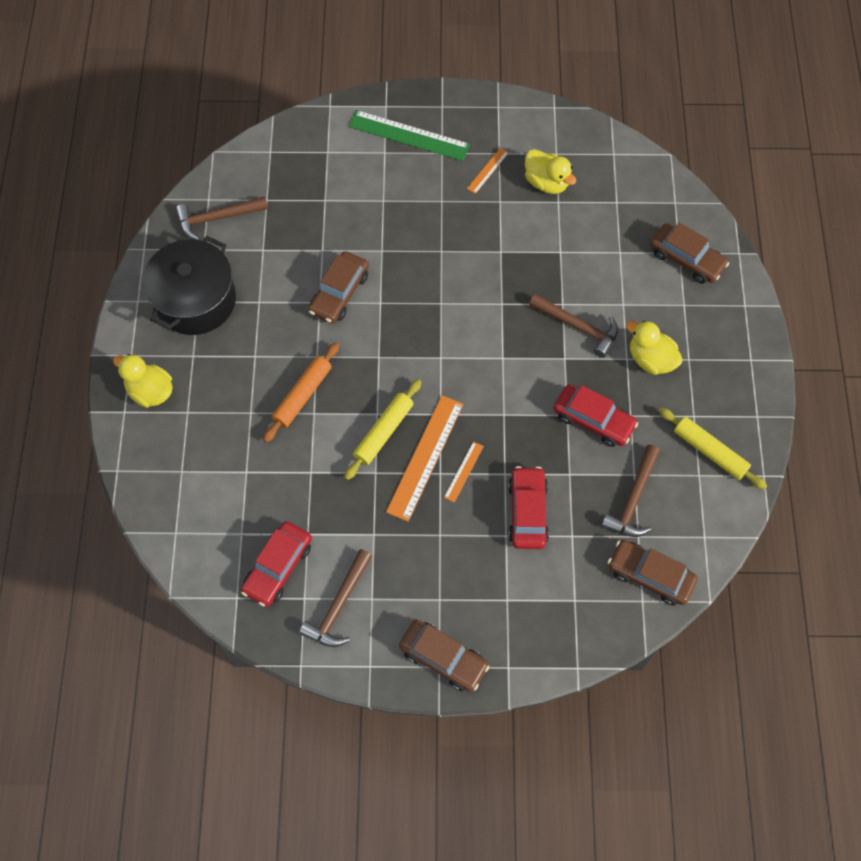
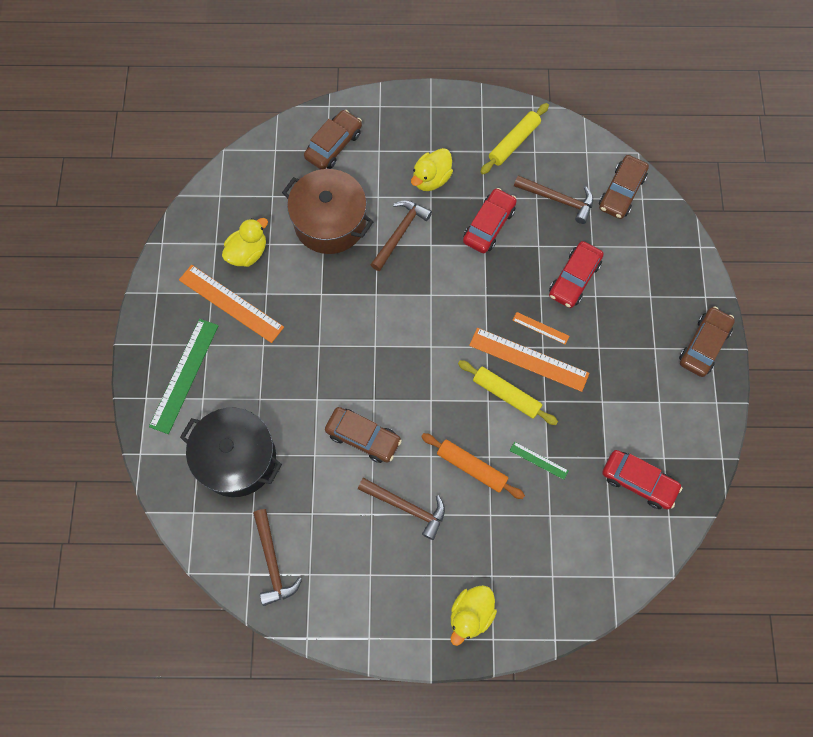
camera: 90 degrees left, 5 degrees up
black pot [143,236,236,335] -> black pot moved to [180,408,282,497]
brown hammer [299,549,372,647] -> brown hammer moved to [358,478,445,540]
orange ruler [467,148,509,194] -> orange ruler [179,265,284,343], size x2.06
red car [508,466,549,549] -> red car turned 60 degrees counterclockwise [549,241,604,308]
none -> brown pot [282,169,374,254]
none -> green ruler [510,442,569,480]

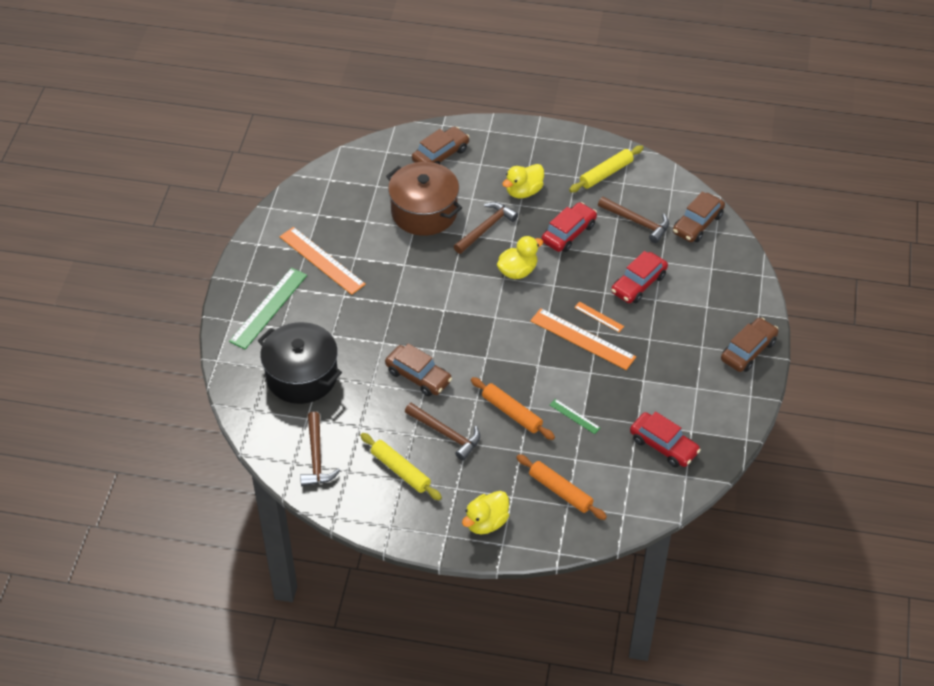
camera: 10 degrees right, 20 degrees down
yellow duck [222,218,268,267] -> yellow duck moved to [497,236,543,279]
yellow rolling pin [458,360,558,425] -> yellow rolling pin moved to [360,433,442,500]
none -> orange rolling pin [516,454,607,520]

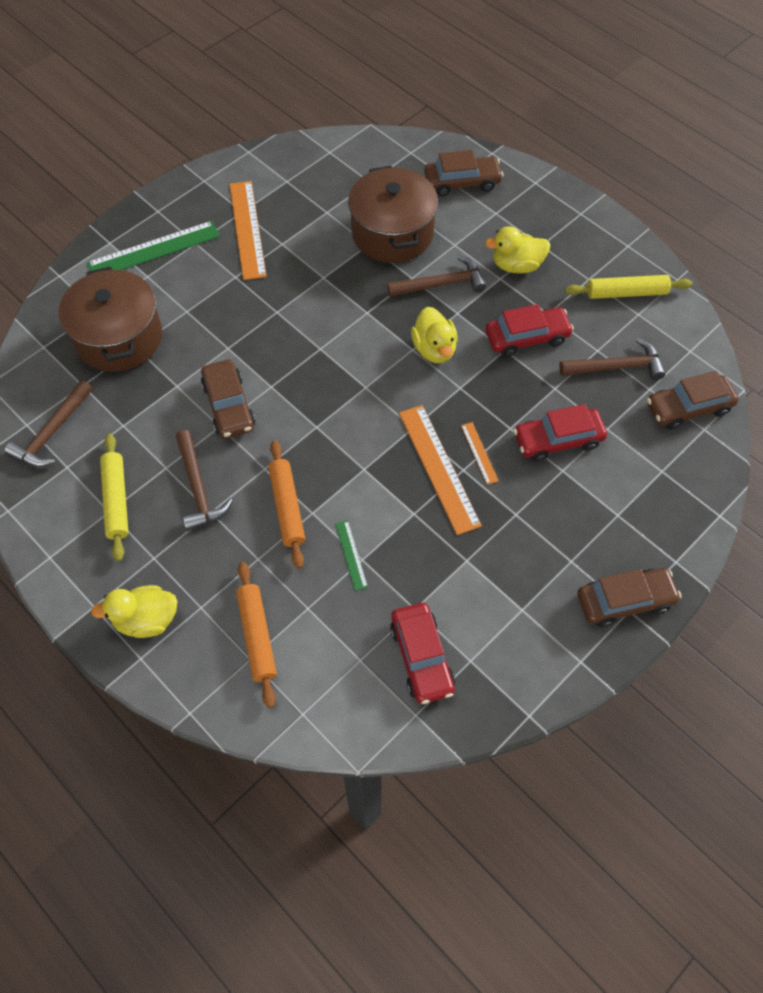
camera: 35 degrees right, 10 degrees up
black pot [258,322,342,404] -> brown pot [58,267,162,372]
yellow duck [497,236,543,279] -> yellow duck turned 75 degrees clockwise [411,307,458,363]
brown hammer [598,197,669,243] -> brown hammer turned 75 degrees counterclockwise [559,339,665,380]

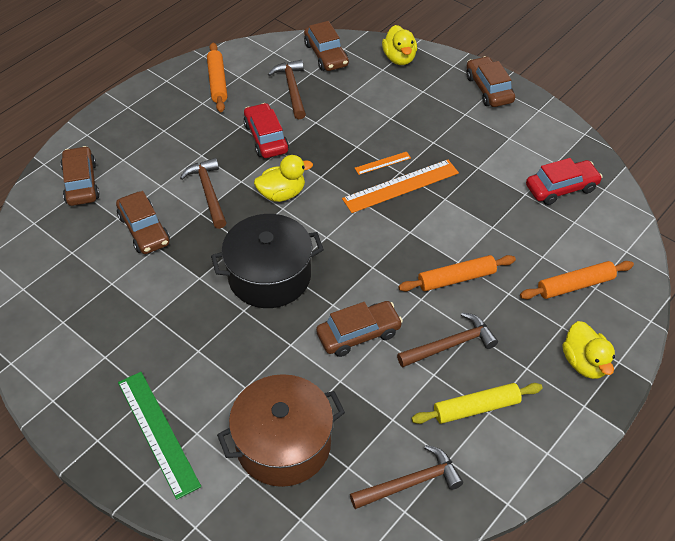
camera: 95 degrees left, 10 degrees down
brown hammer [4,380,93,467] -> brown hammer turned 45 degrees counterclockwise [350,445,463,509]
orange ruler [230,181,267,280] -> none
green ruler [335,520,368,591] -> none
brown pot [348,166,438,263] -> brown car [116,191,170,254]
yellow duck [485,226,551,273] -> yellow duck moved to [382,25,417,65]
red car [514,404,607,462] -> none
yellow rolling pin [565,275,693,299] -> orange rolling pin [207,43,227,112]
none -> black pot [211,214,324,308]

